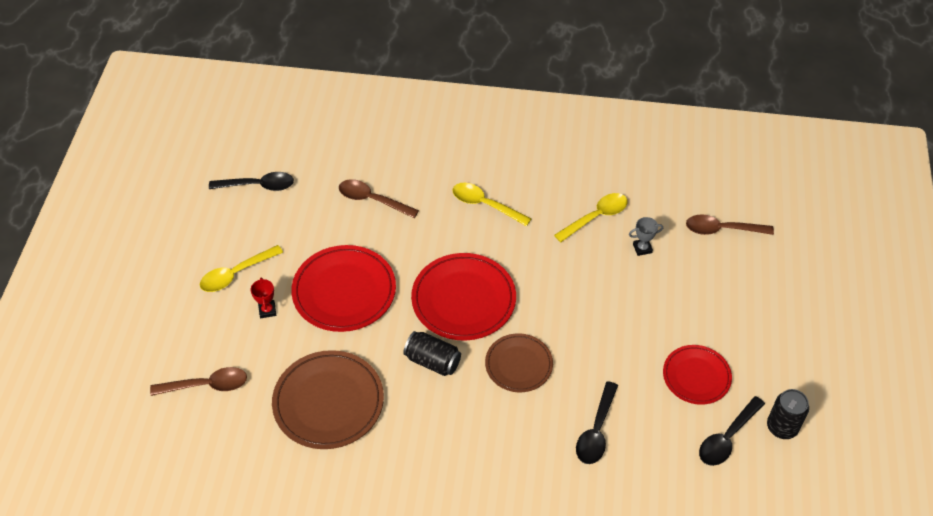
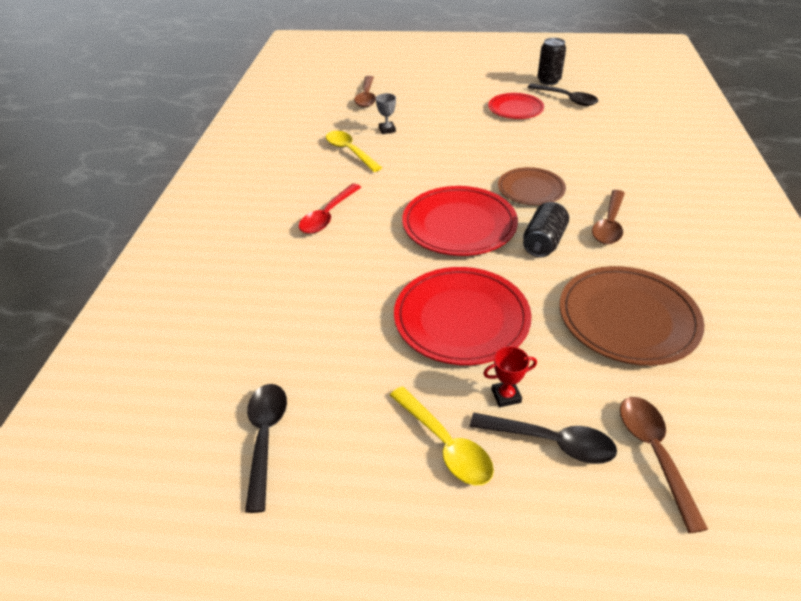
camera: 90 degrees left, 10 degrees down
brown spoon [339,179,419,218] -> brown spoon moved to [592,190,625,244]
yellow spoon [452,183,531,226] -> red spoon [299,184,361,234]
black spoon [576,381,618,464] -> black spoon moved to [470,413,617,464]

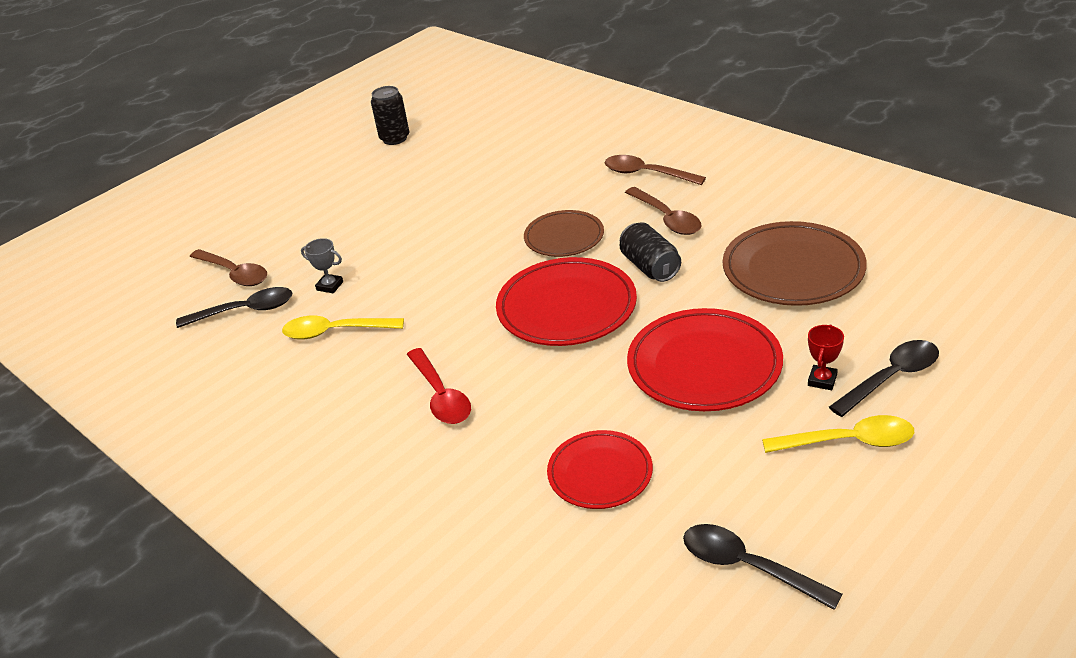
camera: 50 degrees left, 5 degrees down
red plate [488,93,544,119] -> red plate moved to [547,430,653,509]
black spoon [527,84,598,106] -> black spoon moved to [176,287,292,328]
brown spoon [620,397,708,533] -> brown spoon moved to [604,155,706,185]

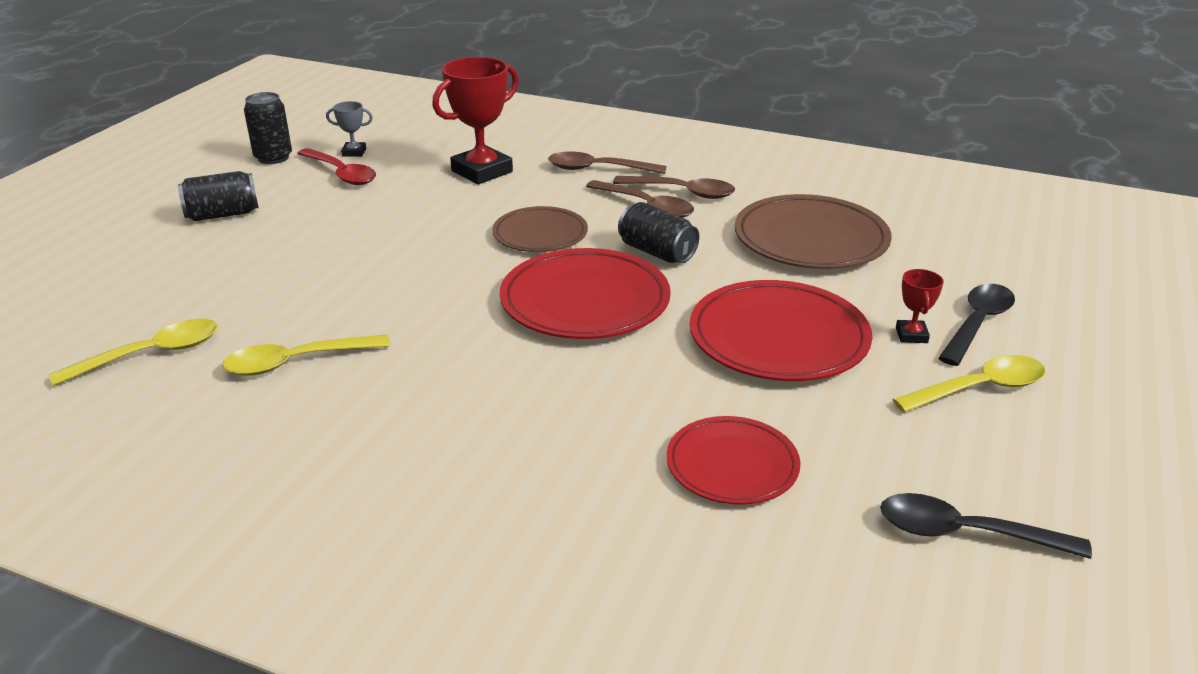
camera: 25 degrees left, 5 degrees down
black spoon [176,287,292,328] -> yellow spoon [48,319,218,386]
brown spoon [190,249,267,286] -> brown spoon moved to [613,176,735,199]
grey trophy [301,238,343,293] -> grey trophy moved to [326,101,373,157]
red spoon [407,348,471,424] -> red spoon moved to [297,148,376,185]
none -> black can [178,171,259,221]
none -> red trophy [432,57,519,184]

